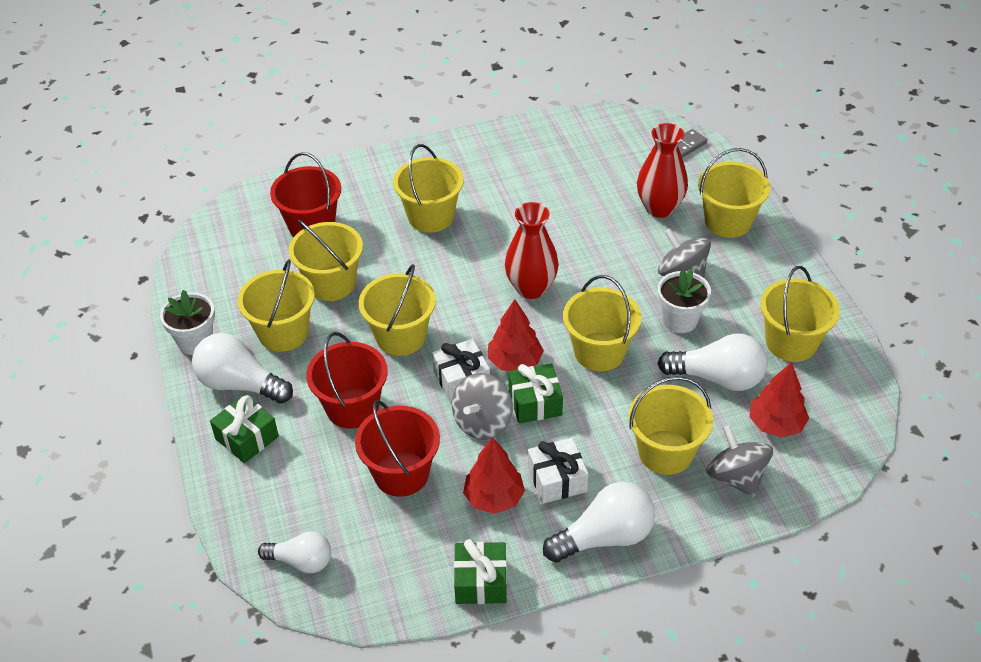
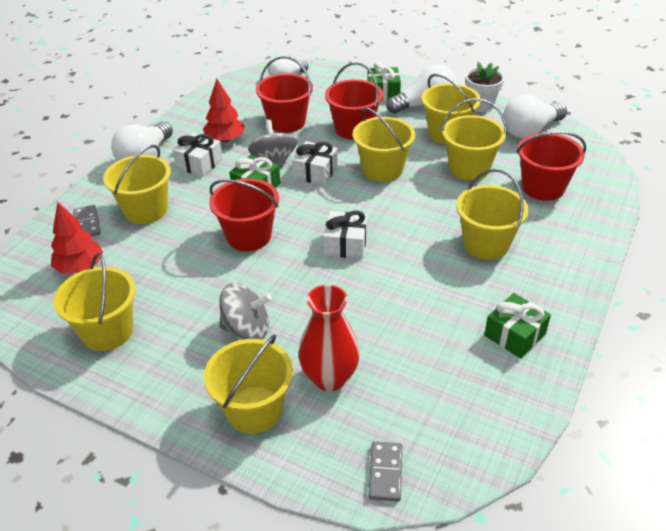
camera: 135 degrees right, 5 degrees down
green gift [454,539,507,604] -> green gift moved to [484,293,551,358]
red tree [488,299,544,371] -> none
red vase [505,202,559,299] -> white gift [323,210,368,259]
yellow bucket [563,275,642,371] -> red bucket [209,178,279,251]
white light bulb [657,333,768,391] -> white light bulb moved to [503,95,567,138]
white flower pot [658,269,711,333] -> none
grey spinning top [706,425,773,497] -> grey domino [73,205,101,237]

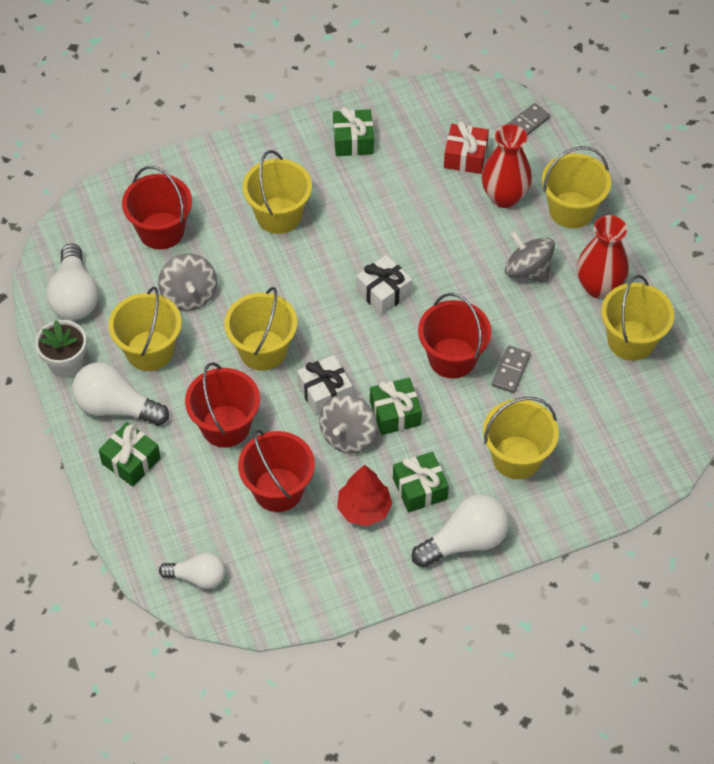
camera: 140 degrees left, 15 degrees up
red tree [51,202,103,274] -> none
grey domino [73,205,101,237] -> grey domino moved to [492,345,531,393]
white gift [172,133,223,177] -> green gift [393,452,449,513]
yellow bucket [441,98,507,180] -> grey spinning top [158,253,217,311]
white light bulb [503,95,567,138] -> white light bulb turned 75 degrees clockwise [46,243,99,320]
none -> red gift [444,121,489,174]
none -> red vase [577,215,629,298]

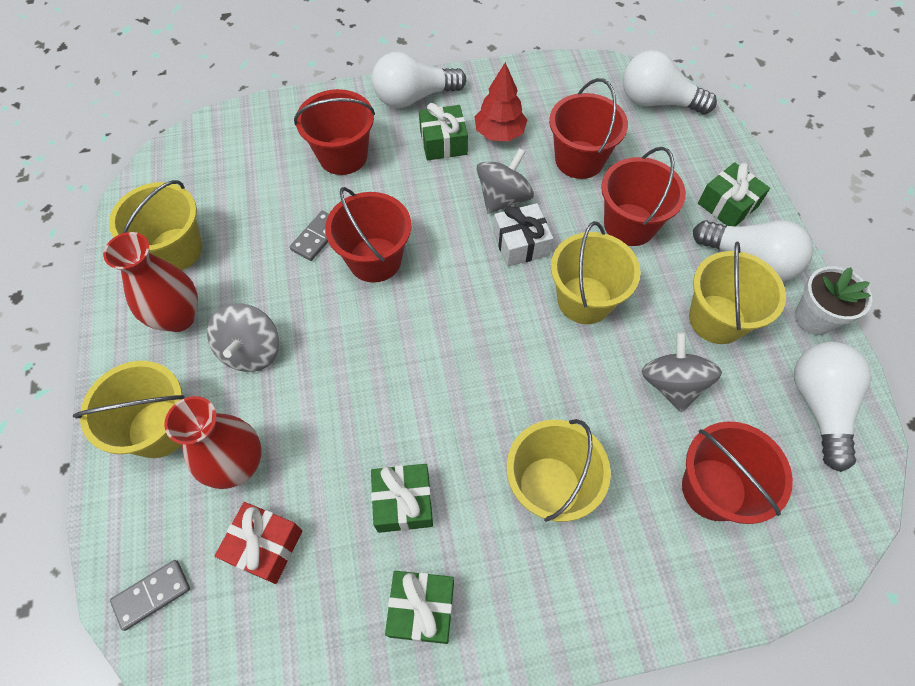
camera: 170 degrees left, 5 degrees up
white light bulb [159,552,226,589] -> white light bulb [623,50,717,114], size x1.55
white gift [356,255,412,315] -> none
green gift [370,378,422,435] -> green gift moved to [371,464,433,533]
yellow bucket [483,397,559,479] -> red bucket [294,89,375,175]
grey spinning top [505,231,555,283] -> grey spinning top turned 45 degrees clockwise [207,303,279,372]

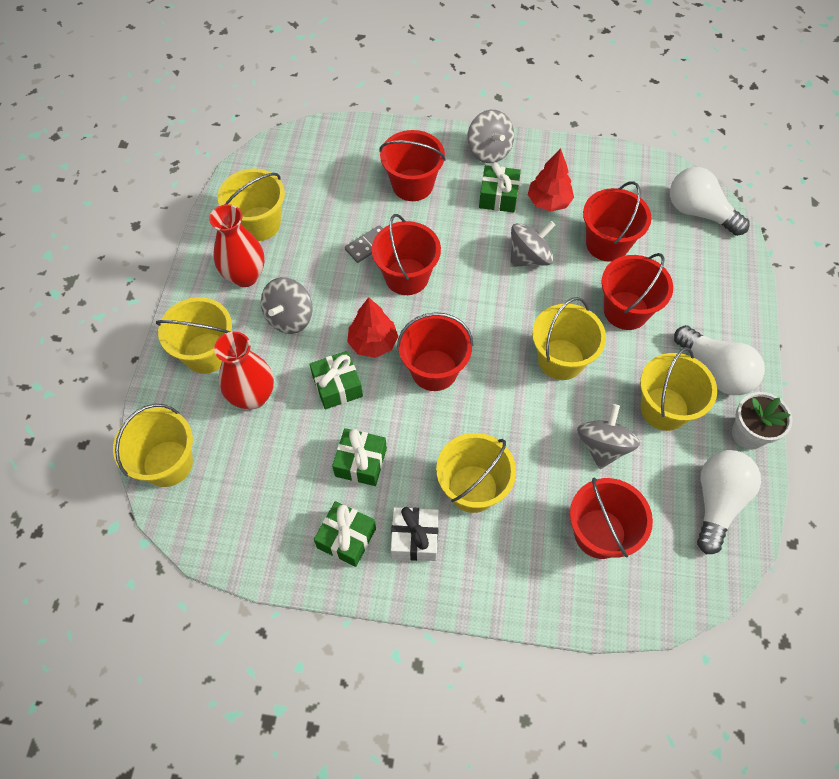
camera: 20 degrees right, 0 degrees up
grey domino [110,560,190,631] -> yellow bucket [113,404,193,487]
red gift [215,502,303,584] -> none
white light bulb [372,52,466,108] -> grey spinning top [467,110,514,163]
white gift [493,203,553,267] -> white gift moved to [391,507,439,561]
green gift [698,162,770,226] -> green gift moved to [309,351,363,409]
none -> red tree [347,297,398,358]
none -> red bucket [397,312,473,391]

